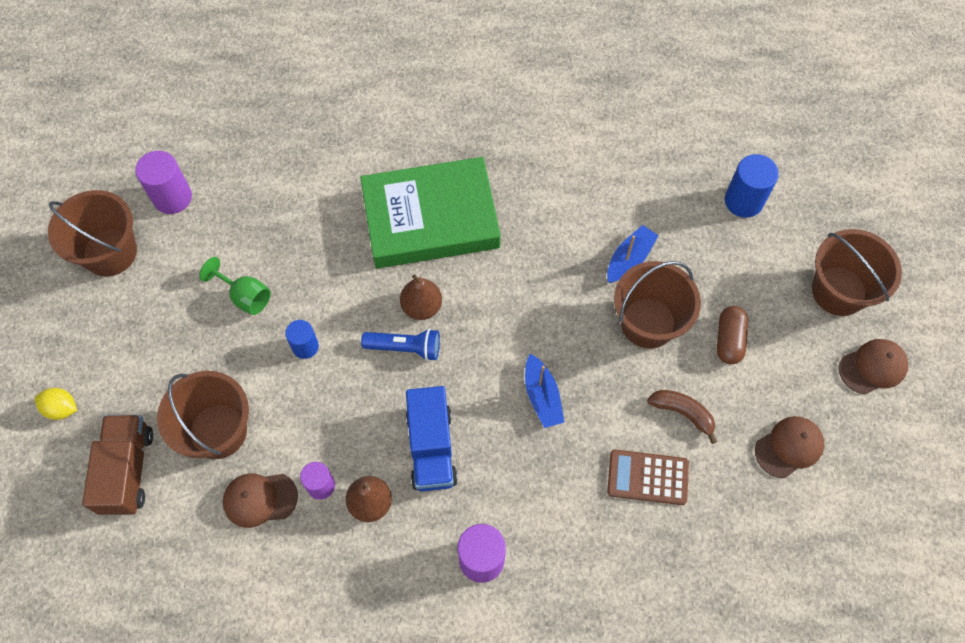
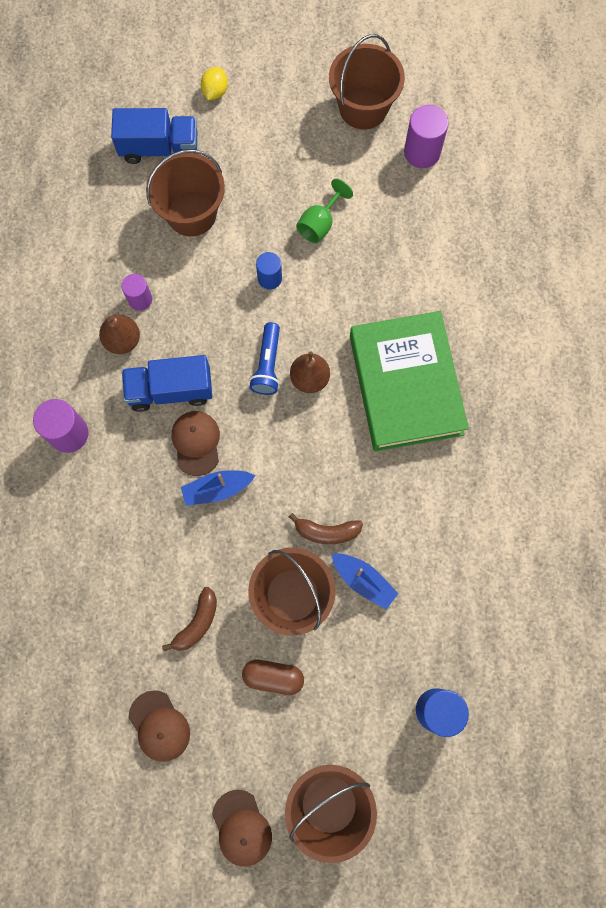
camera: 90 degrees right, 10 degrees up
brown truck [82,415,153,515] -> blue truck [111,108,197,164]
brown cap [223,473,298,528] -> brown cap moved to [172,411,220,476]
brown calculator [607,450,689,505] -> none
none -> brown banana [289,513,363,544]

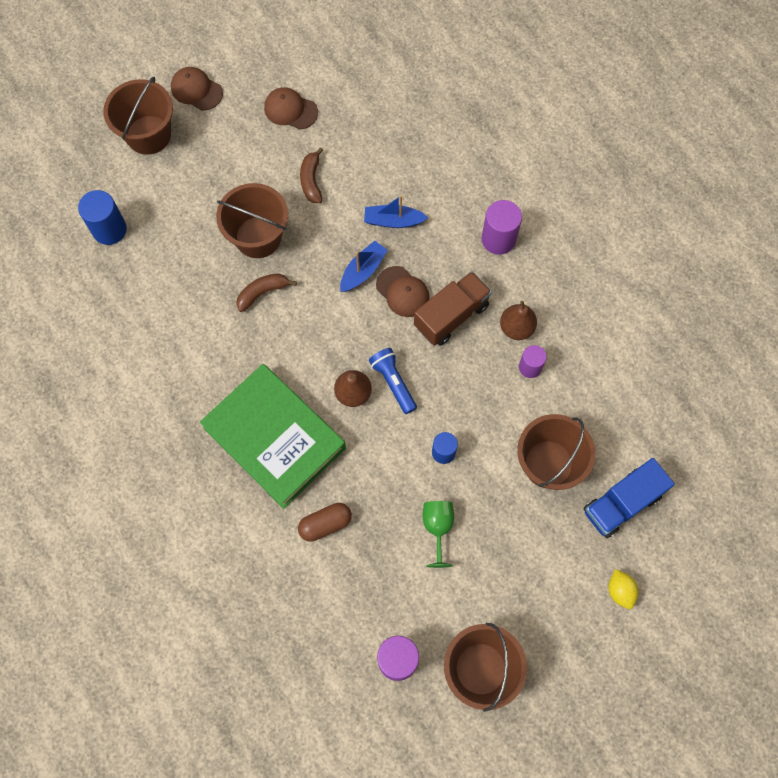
camera: 145 degrees right, 5 degrees down
blue truck [122,355,212,412] -> brown truck [414,271,492,346]
brown capsule [242,660,304,695] -> brown capsule moved to [298,503,352,542]
blue boat [332,553,399,609] -> blue boat moved to [364,195,428,228]

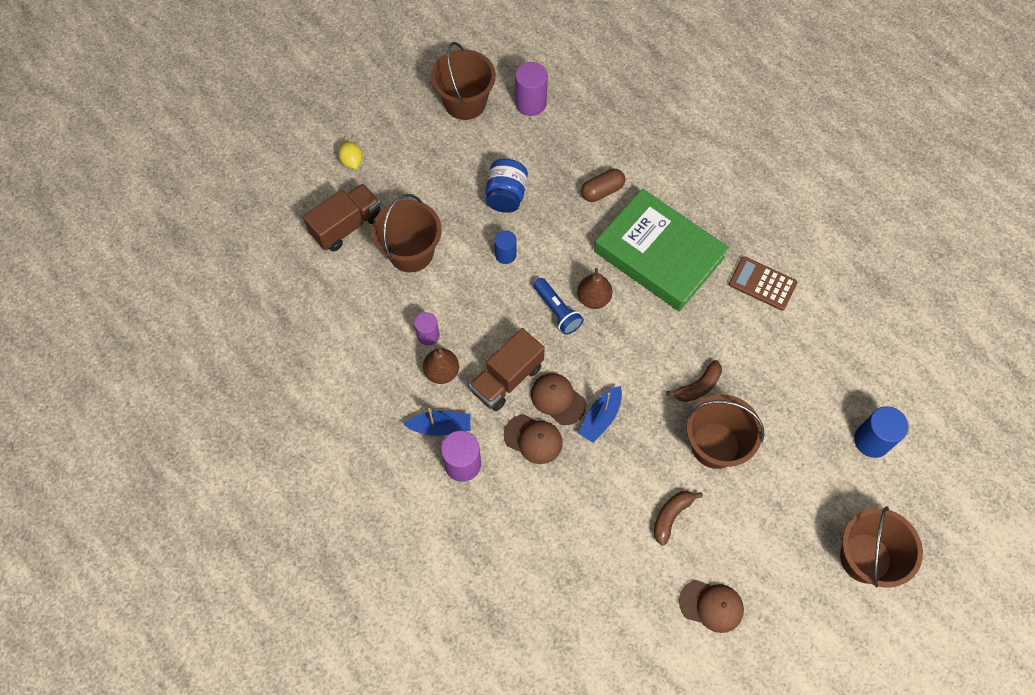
camera: 175 degrees right, 5 degrees down
brown cap [171,67,223,111] -> brown cap moved to [504,414,563,464]
brown banana [300,147,323,203] -> brown banana turned 135 degrees counterclockwise [654,491,703,546]
blue boat [364,195,428,228] -> blue boat moved to [404,408,470,436]
green goblet [423,501,454,568] -> blue jar [485,159,528,213]
blue truck [584,458,675,538] -> brown truck [303,183,381,251]
none -> brown calculator [729,256,798,310]

